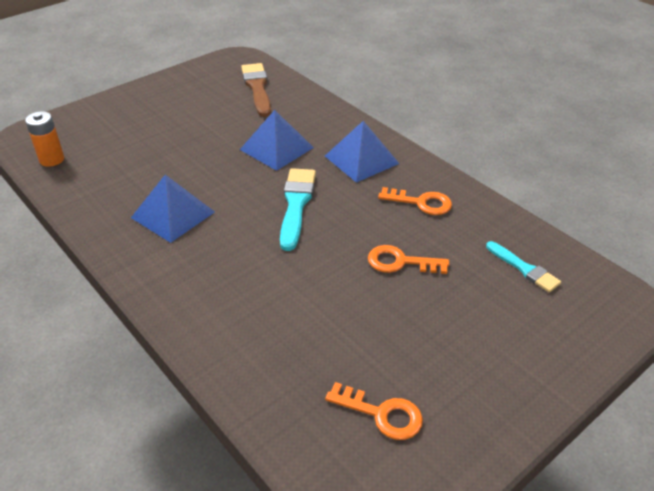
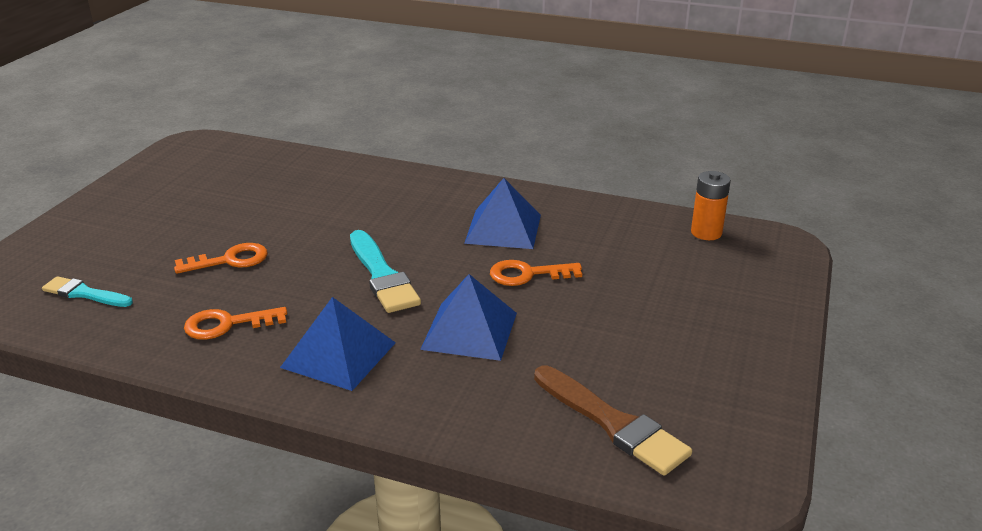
camera: 150 degrees right, 10 degrees down
orange key [325,382,423,440] -> orange key moved to [490,260,582,286]

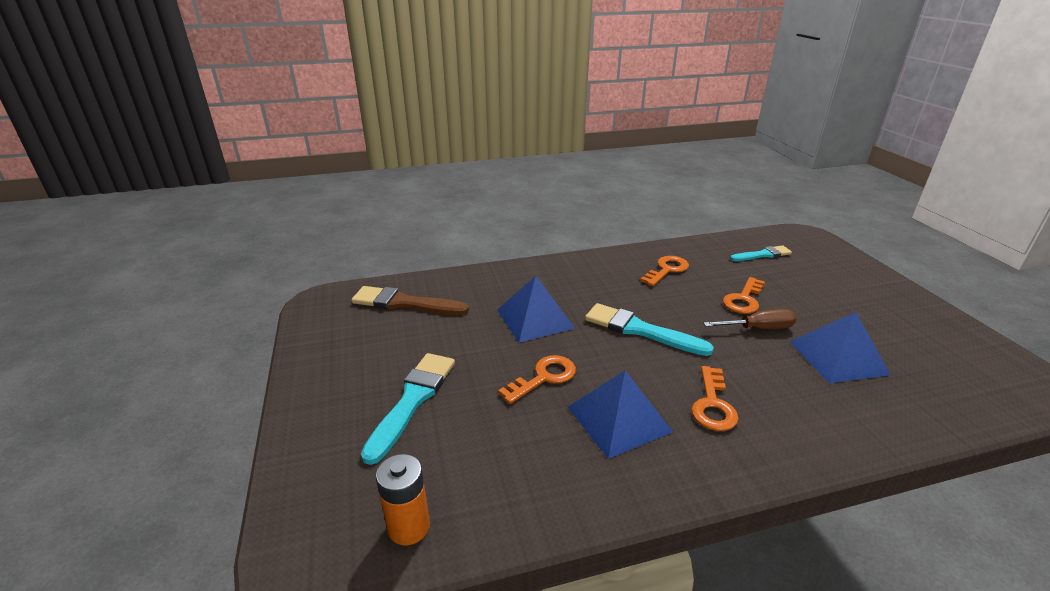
camera: 145 degrees right, 0 degrees up
blue pyramid [280,297,396,391] -> blue pyramid moved to [790,312,890,383]
none -> turquoise brush [361,353,455,465]
none -> orange key [691,366,739,431]
none -> brown screwdriver [704,309,796,329]

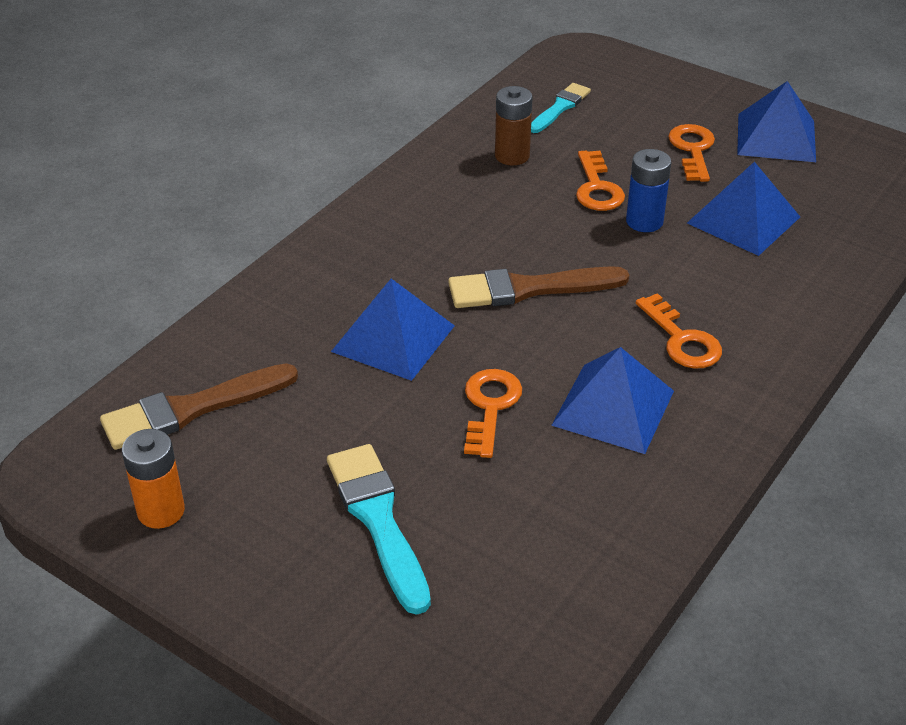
camera: 40 degrees left, 10 degrees up
orange battery [376,454,430,545] -> orange battery moved to [122,429,185,529]
turquoise brush [585,303,714,356] -> brown brush [448,266,629,308]
orange key [640,256,689,286] -> orange key moved to [668,124,715,182]
brown screwdriver [704,309,796,329] -> blue battery [626,149,671,232]
none -> brown battery [495,86,533,165]
none -> blue pyramid [737,81,816,162]

